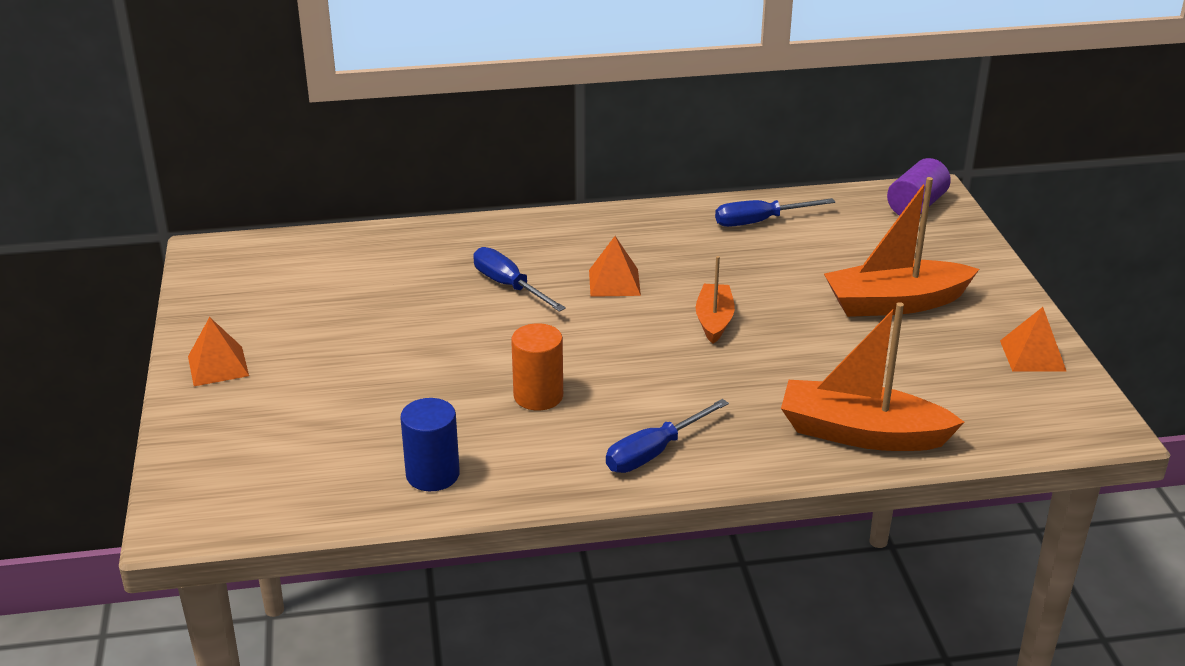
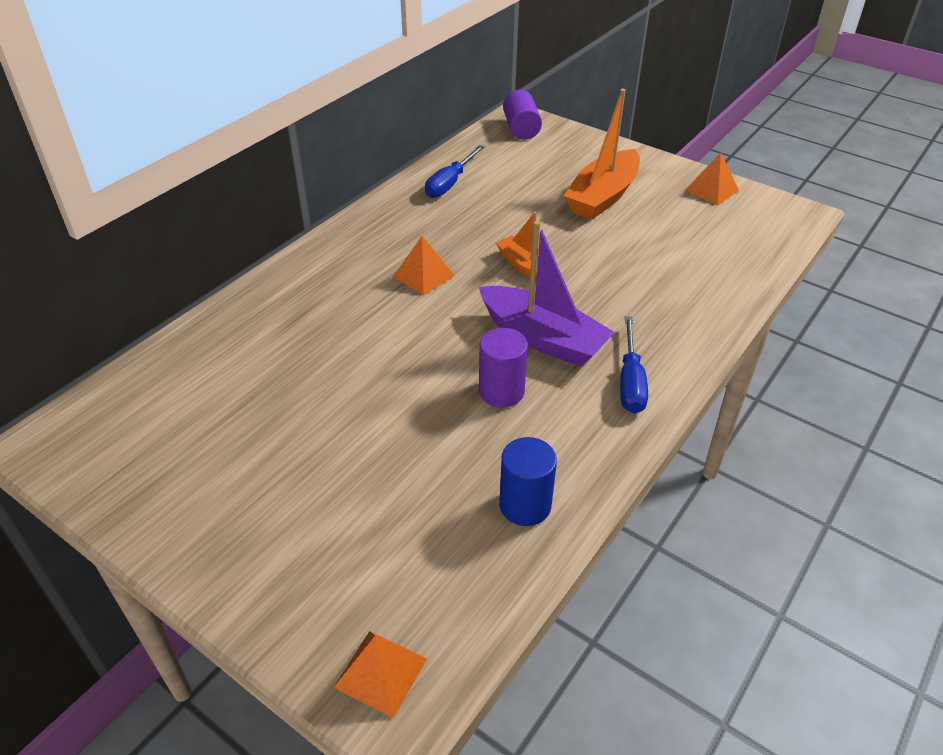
camera: 45 degrees left, 10 degrees up
orange pyramid [188,317,249,386] -> orange pyramid moved to [333,631,427,718]
blue screwdriver [473,247,566,312] -> none
orange cylinder [511,323,563,410] -> purple cylinder [479,328,528,408]
orange boat [781,302,964,451] -> none
none -> purple boat [479,221,615,367]

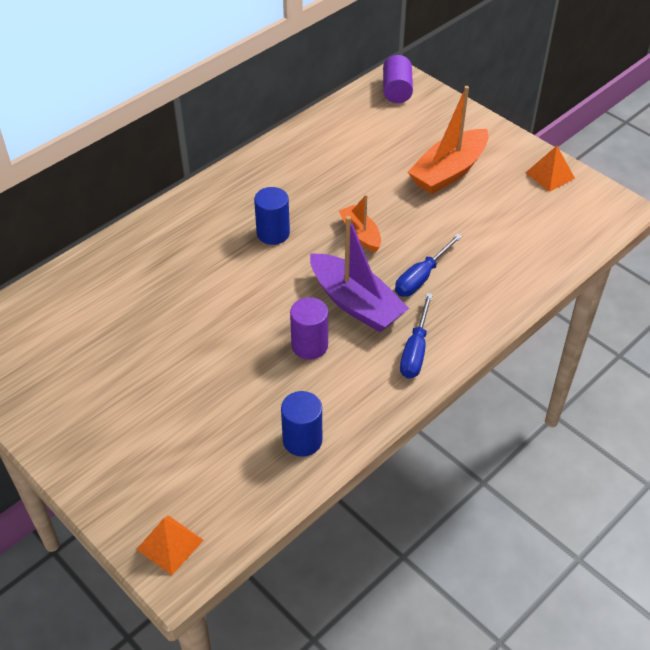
camera: 10 degrees right, 5 degrees up
orange pyramid [393,236,455,295] -> blue cylinder [254,187,290,245]
blue screwdriver [425,145,485,198] -> blue screwdriver moved to [395,234,462,296]

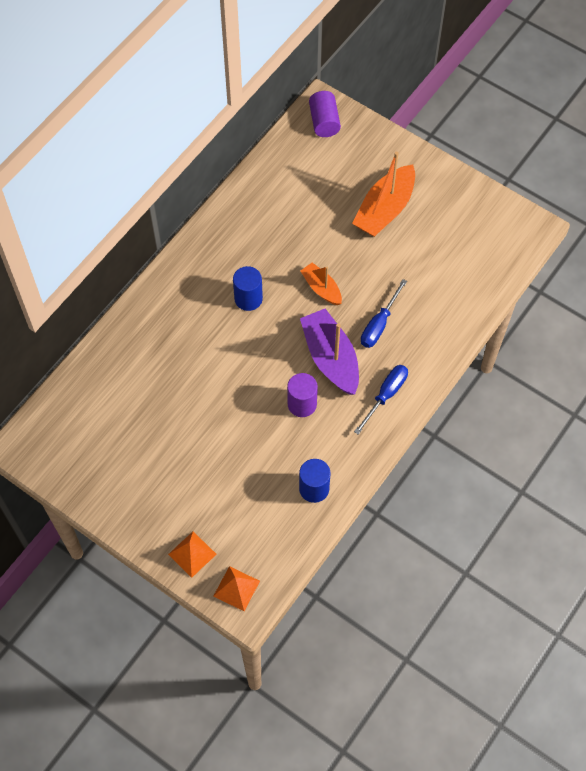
camera: 10 degrees left, 15 degrees up
purple boat [310,216,409,332] -> purple boat turned 150 degrees counterclockwise [300,309,359,395]
blue screwdriver [400,293,433,379] -> blue screwdriver turned 150 degrees counterclockwise [354,365,408,435]
orange pyramid [526,146,575,192] -> orange pyramid moved to [168,531,217,578]

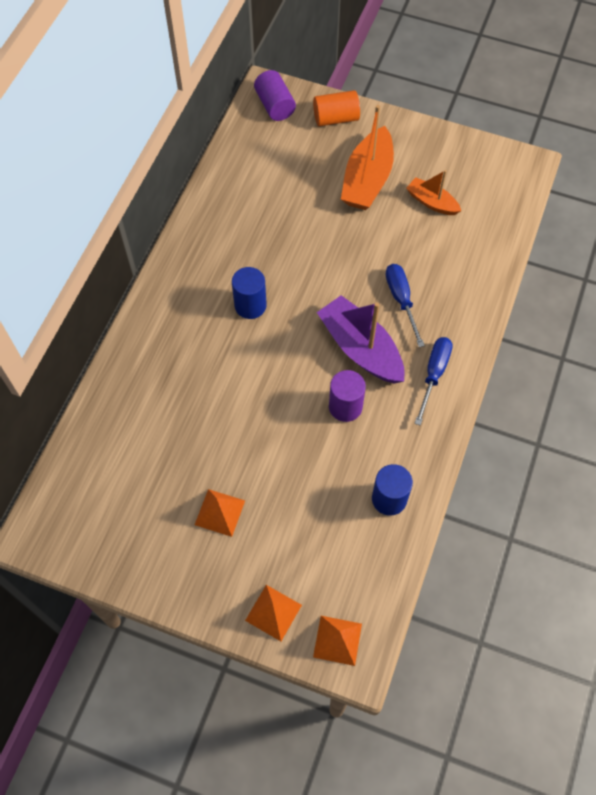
camera: 15 degrees left, 0 degrees up
orange boat [300,263,342,305] -> orange boat moved to [406,170,461,215]
blue screwdriver [361,279,407,348] -> blue screwdriver turned 150 degrees clockwise [386,264,425,347]
none -> orange pyramid [195,489,245,537]
none -> orange cylinder [313,90,360,126]

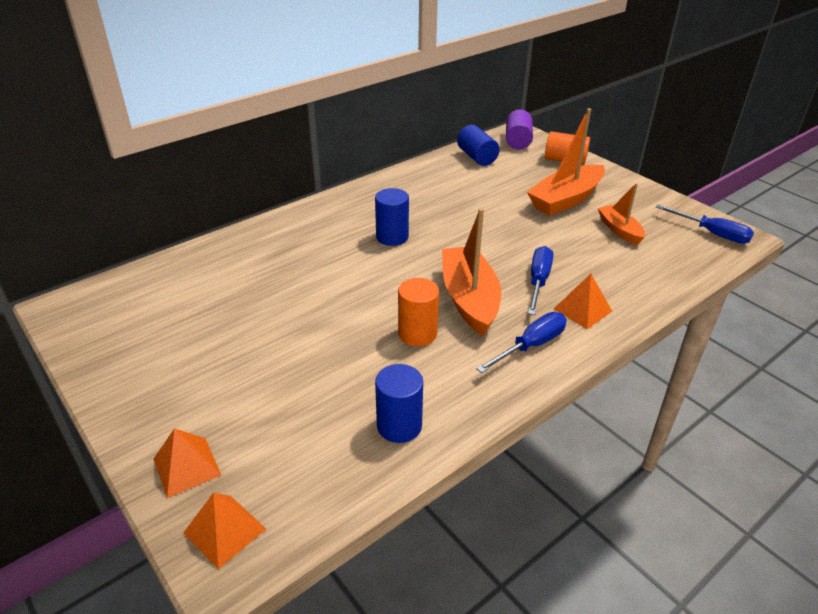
camera: 30 degrees right, 25 degrees down
orange pyramid [195,489,245,537] -> orange pyramid moved to [554,274,612,329]
purple boat [317,295,405,383] -> orange boat [442,208,501,336]
purple cylinder [329,370,366,422] -> orange cylinder [398,278,439,346]
none -> blue cylinder [457,125,500,166]
none -> blue screwdriver [656,204,754,244]

